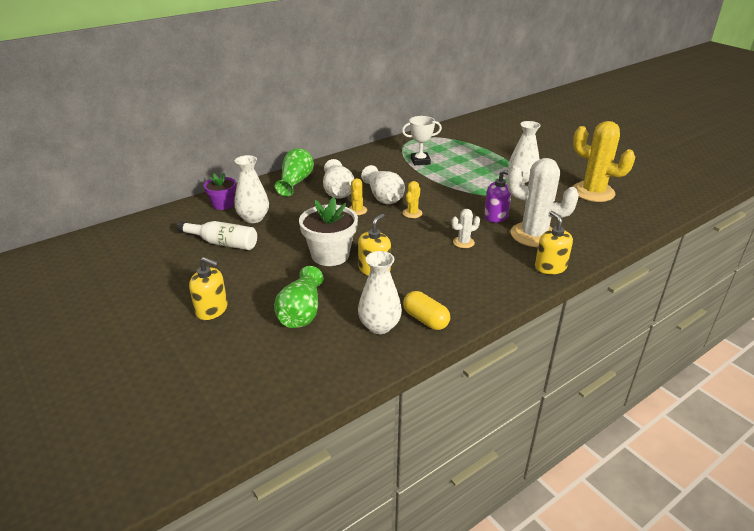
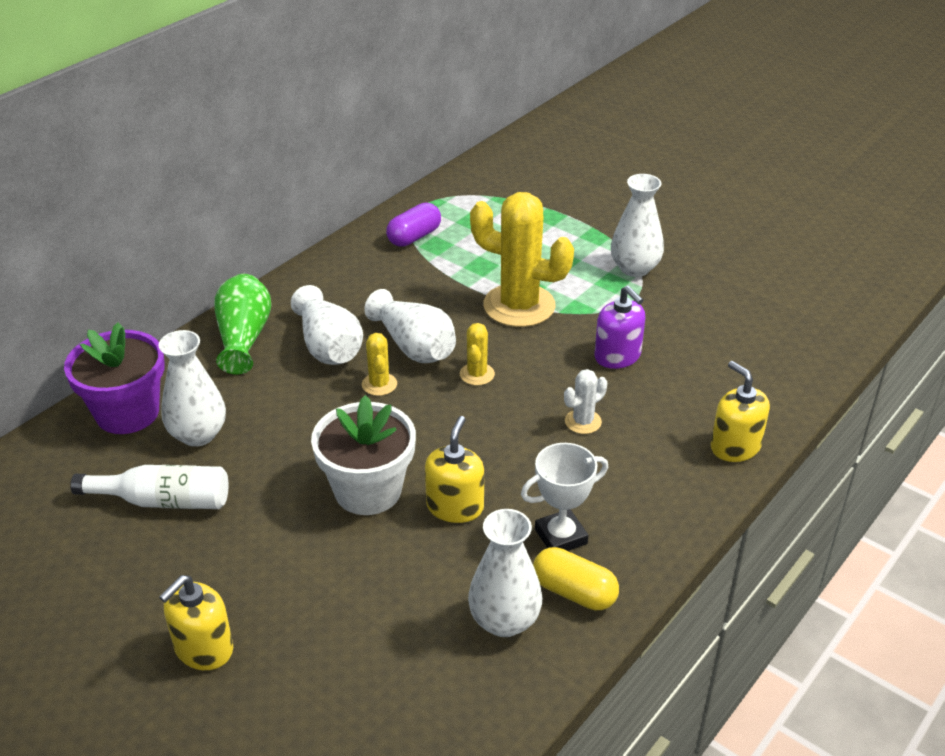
camera: 15 degrees left, 5 degrees up
yellow soap dispenser [189,257,228,320] -> yellow soap dispenser turned 120 degrees clockwise [159,575,233,670]
purple flower pot [204,173,236,210] -> purple flower pot [64,322,165,434], size x1.60
green vase [274,266,323,328] -> none
white trophy [402,116,442,166] -> white trophy moved to [521,443,608,551]
purple soap dispenser [484,170,511,223] -> purple soap dispenser turned 45 degrees clockwise [595,286,645,369]
white cactus [507,158,579,247] -> none
yellow cactus [573,121,635,202] -> yellow cactus moved to [470,192,574,327]
none -> purple capsule [386,203,441,247]

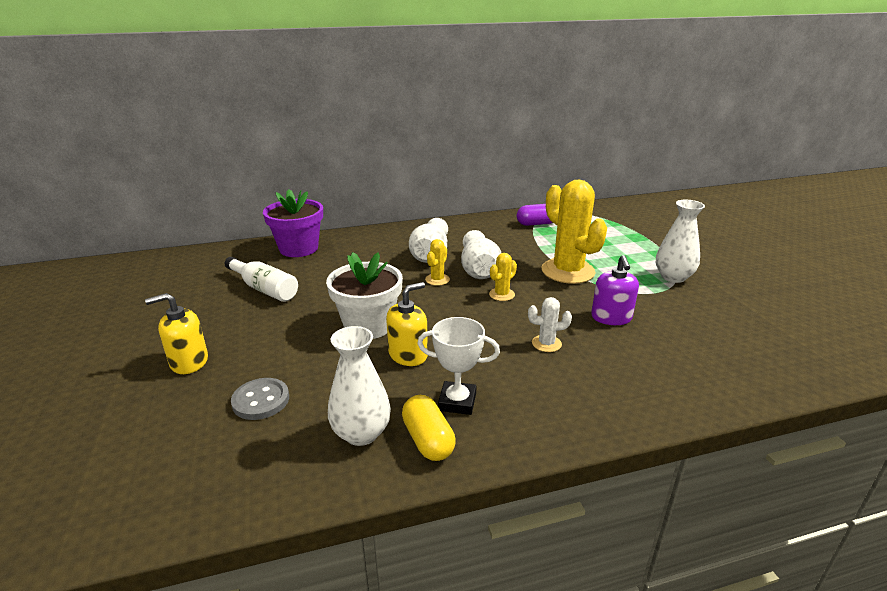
camera: 35 degrees right, 10 degrees down
white vase [158,330,226,447] -> none
green vase [214,274,271,375] -> none
yellow soap dispenser [711,361,770,462] -> none
none -> grey button [231,378,289,420]

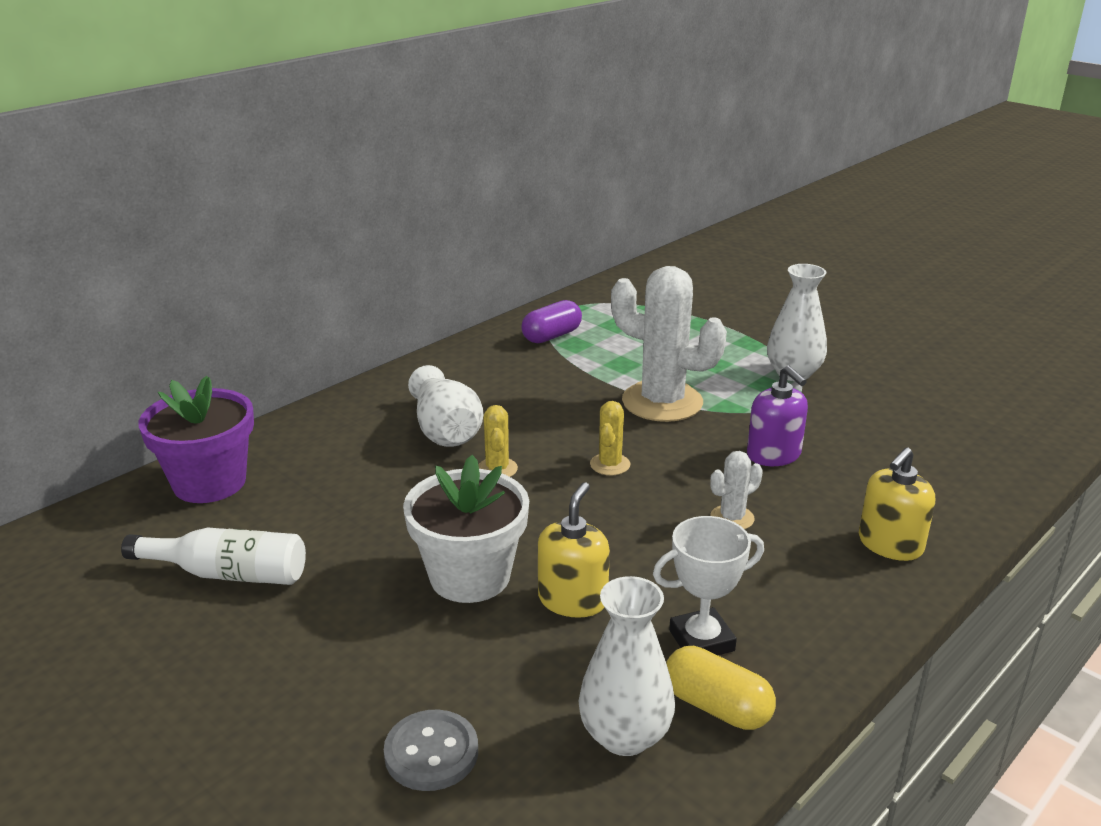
camera: 30 degrees left, 0 degrees up
yellow soap dispenser [145,293,208,374] -> yellow soap dispenser moved to [859,447,935,561]
white vase [461,230,501,279] -> none
yellow cactus [542,180,607,284] -> white cactus [611,266,727,422]

